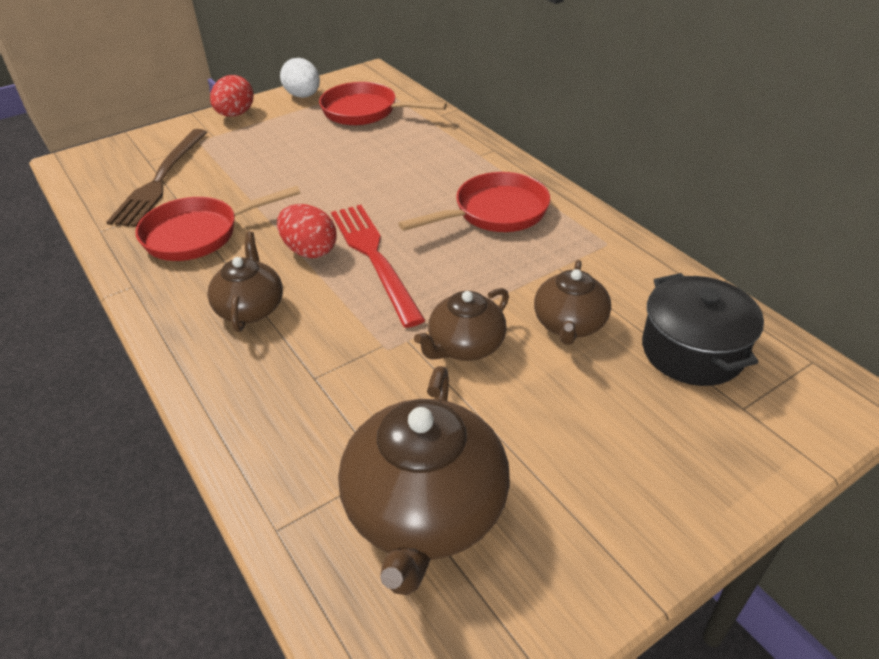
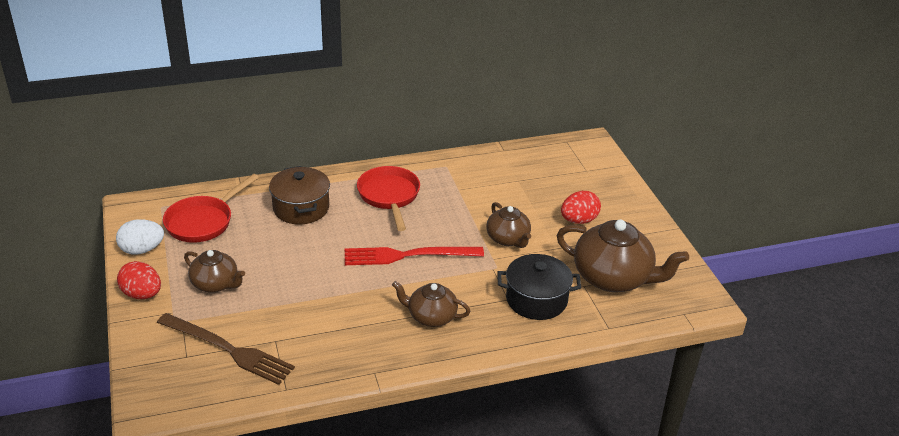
camera: 75 degrees left, 5 degrees down
red pan [135,186,300,261] -> none
red egg [277,204,336,258] -> red egg moved to [561,191,601,224]
brown teapot [534,260,611,345] -> brown teapot moved to [184,250,245,293]
black pot [642,273,764,386] -> black pot moved to [497,254,581,320]
none -> brown pot [269,166,330,224]

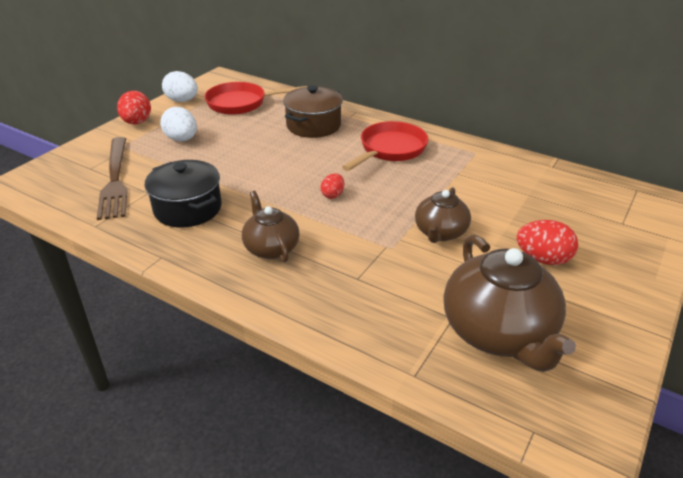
camera: 50 degrees right, 0 degrees up
brown teapot [184,250,245,293] -> white egg [160,107,197,141]
red fork [345,247,484,265] -> red egg [321,173,344,199]
black pot [497,254,581,320] -> black pot moved to [144,160,222,227]

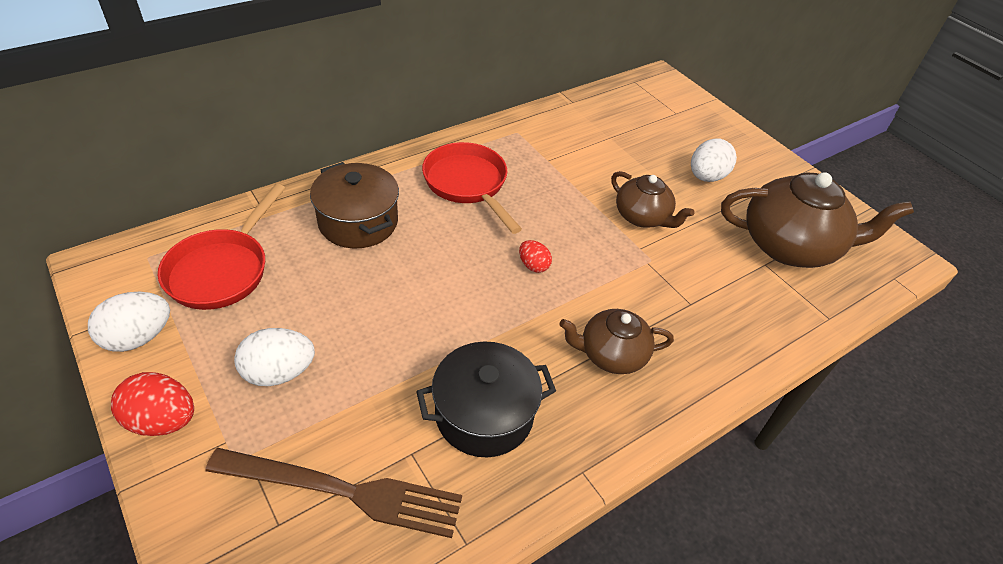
camera: 70 degrees left, 10 degrees up
red egg [517,220,578,265] -> white egg [691,138,737,182]

